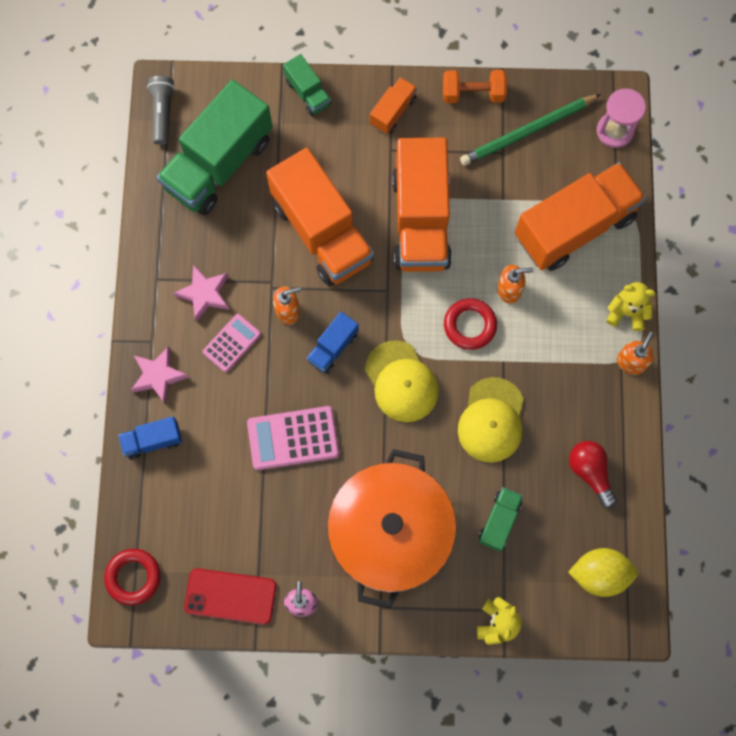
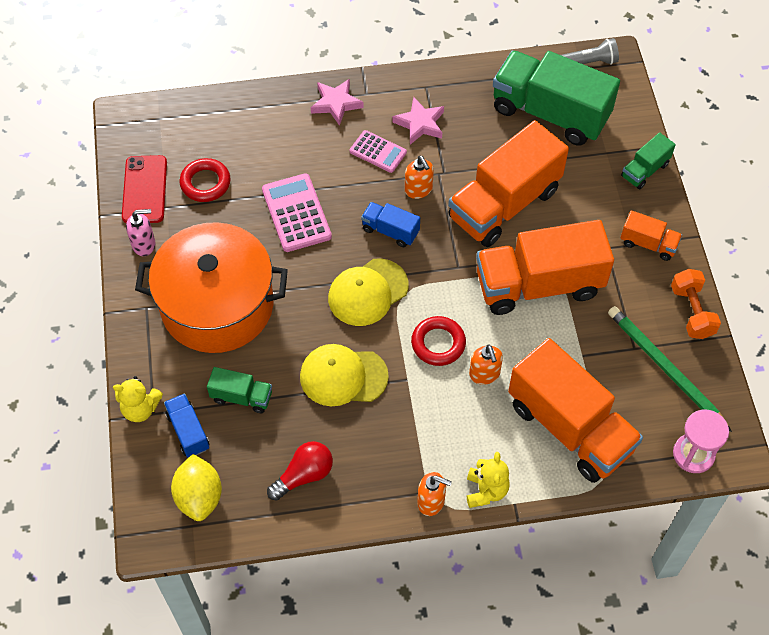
camera: 80 degrees right, 15 degrees down
red ring [104,549,161,606] -> red ring moved to [180,158,231,202]
blue truck [118,416,182,459] -> blue truck moved to [164,393,209,458]

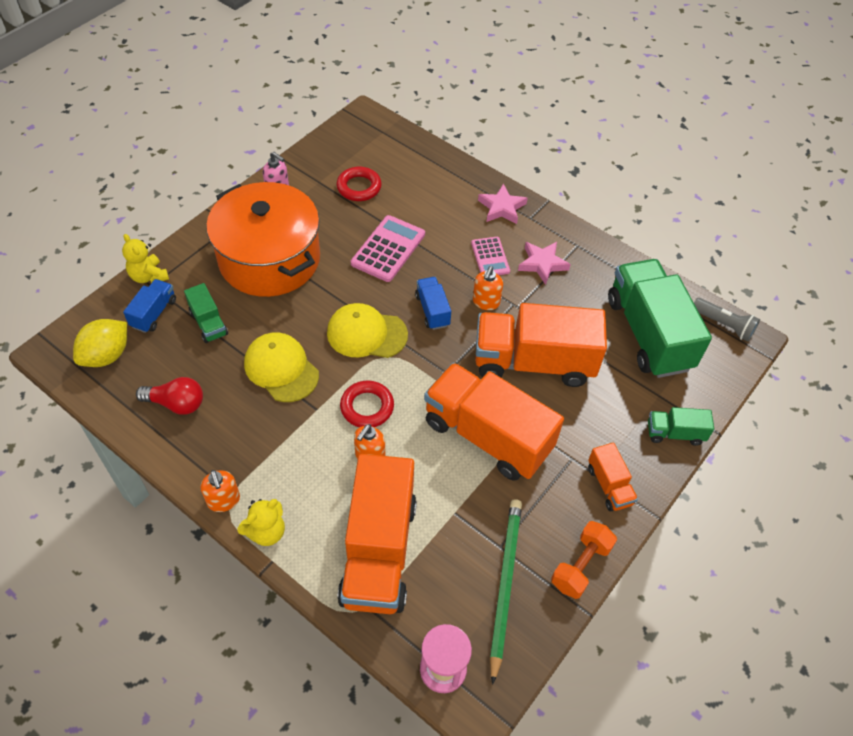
camera: 45 degrees right, 5 degrees down
red phone [122,155,167,223] -> none

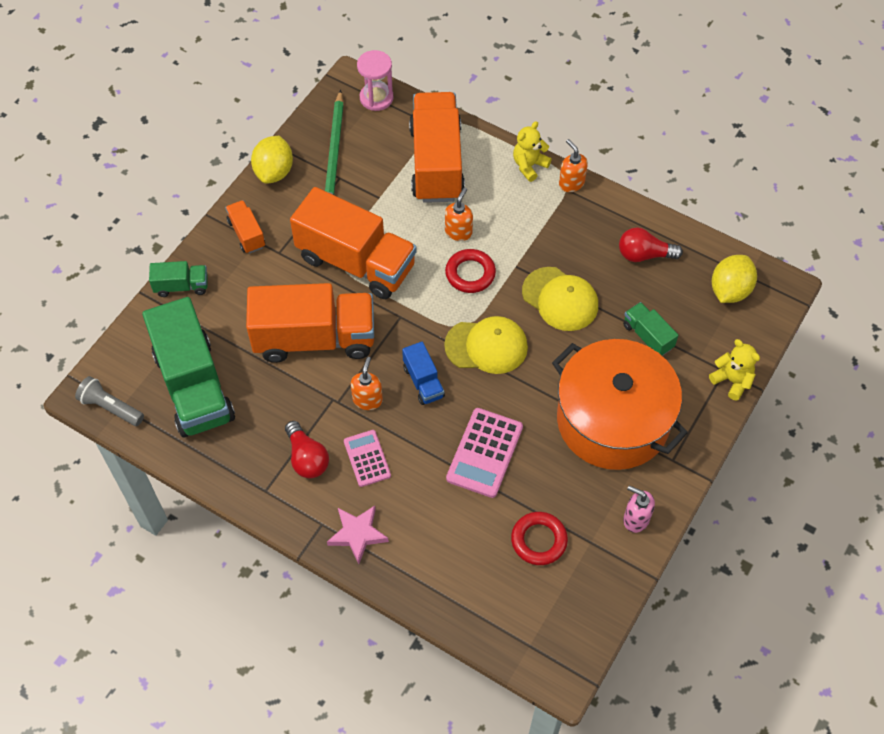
camera: 175 degrees right, 5 degrees up
blue truck [123,279,176,333] -> none
pink star [518,242,571,285] -> red light bulb [285,421,329,478]
orange dumbbell [551,521,617,599] -> yellow lemon [251,136,293,184]

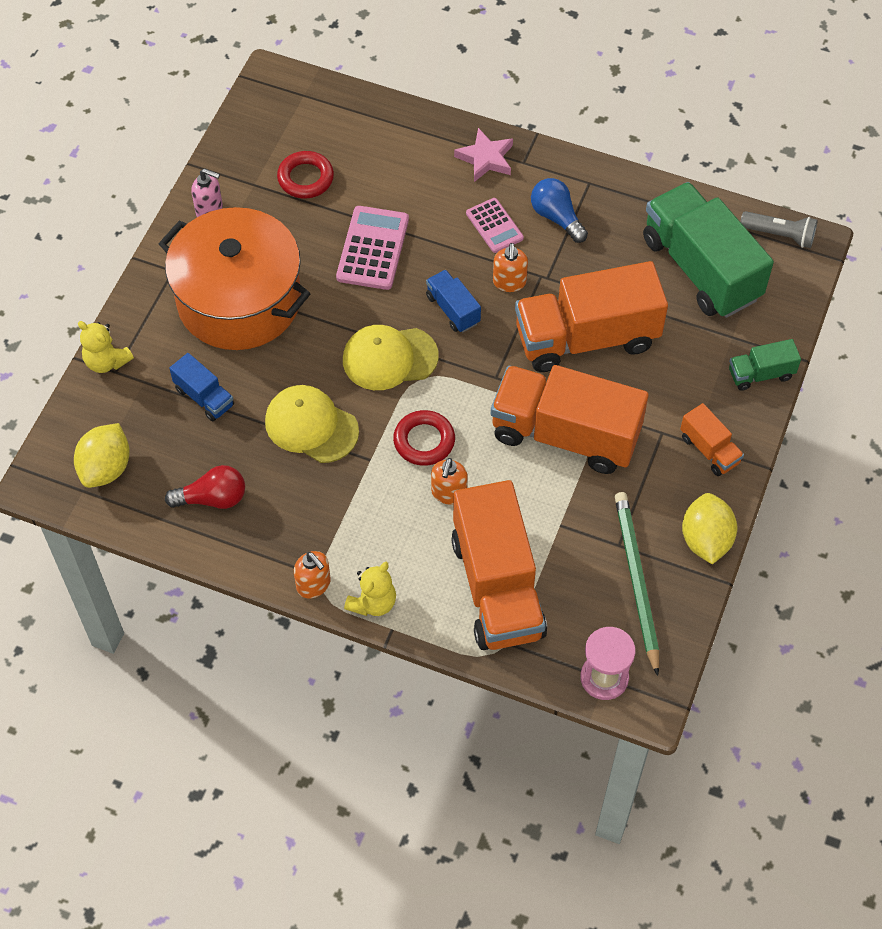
camera: 170 degrees right, 0 degrees up
red light bulb [285,421,329,478] -> blue light bulb [531,178,588,243]
green truck [623,302,678,356] -> blue truck [169,353,234,421]

